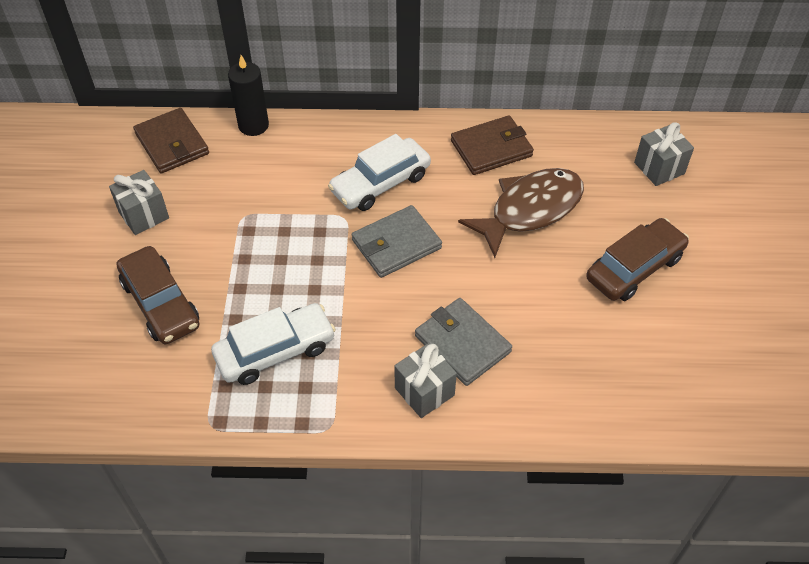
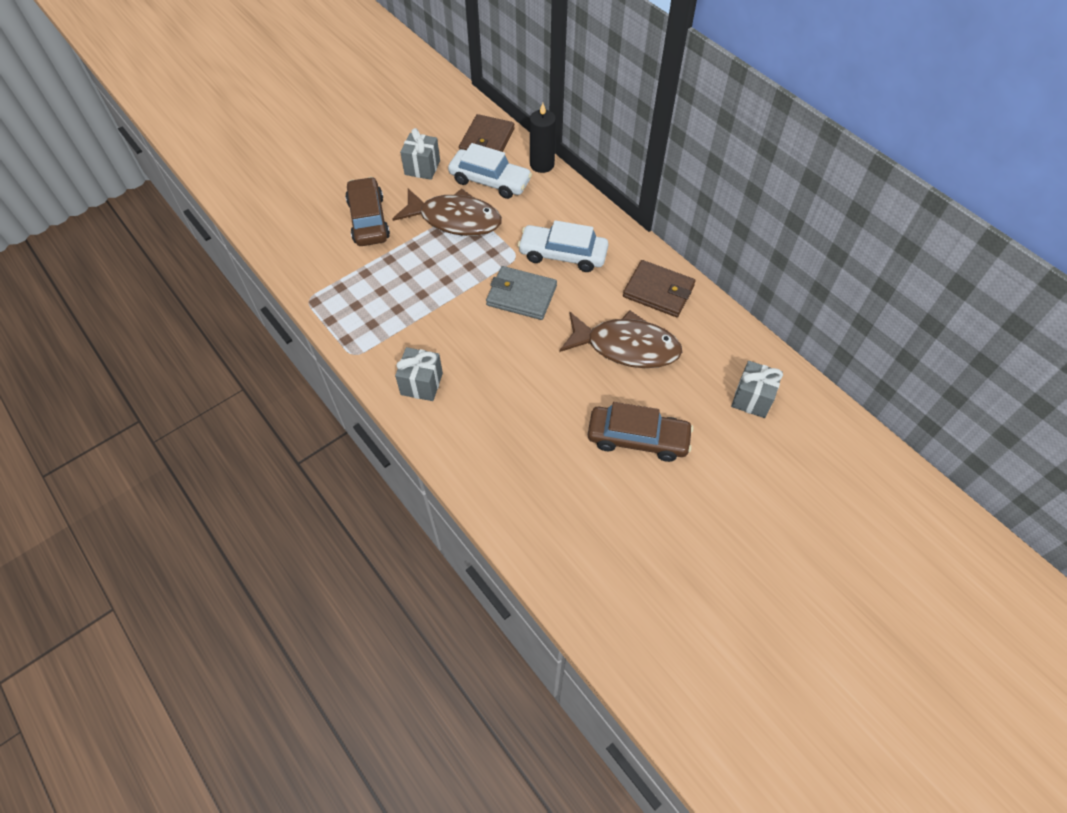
camera: 50 degrees right, 5 degrees up
brown car [117,246,199,344] -> brown car turned 150 degrees clockwise [345,177,390,246]
white car [211,303,336,385] -> white car moved to [448,143,532,199]
grey wallet [415,298,512,386] -> none
none -> brown fish [392,189,502,236]

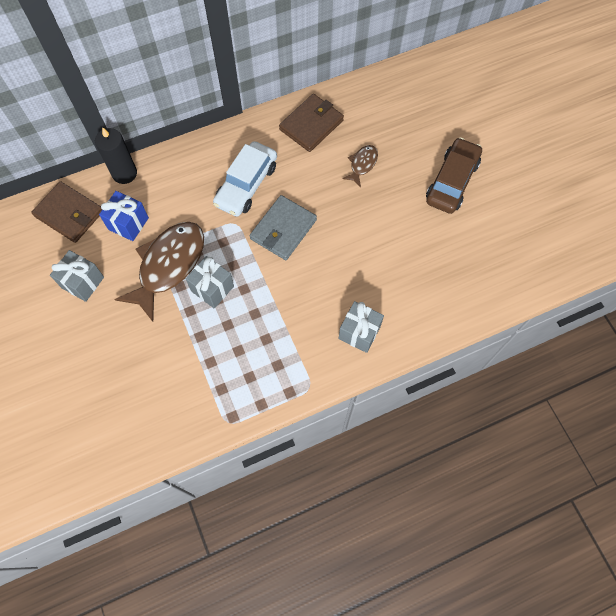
camera: 75 degrees left, 10 degrees up
brown car [345,177,390,246] -> none
white car [448,143,532,199] -> blue gift [99,191,149,241]
brown fish [559,310,682,368] -> brown fish [342,145,378,187], size x0.47
grey gift [731,361,783,418] -> grey gift moved to [186,256,234,309]

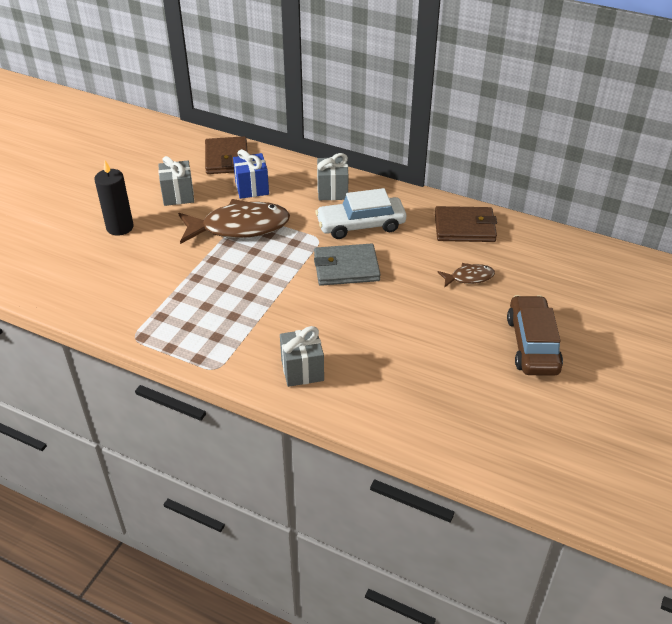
camera: 50 degrees right, 25 degrees down
black candle [95,127,137,184] -> black candle moved to [94,161,134,235]
grey gift [186,256,234,309] -> grey gift moved to [317,153,348,200]
brown car [426,137,482,214] -> brown car turned 75 degrees counterclockwise [507,295,563,376]

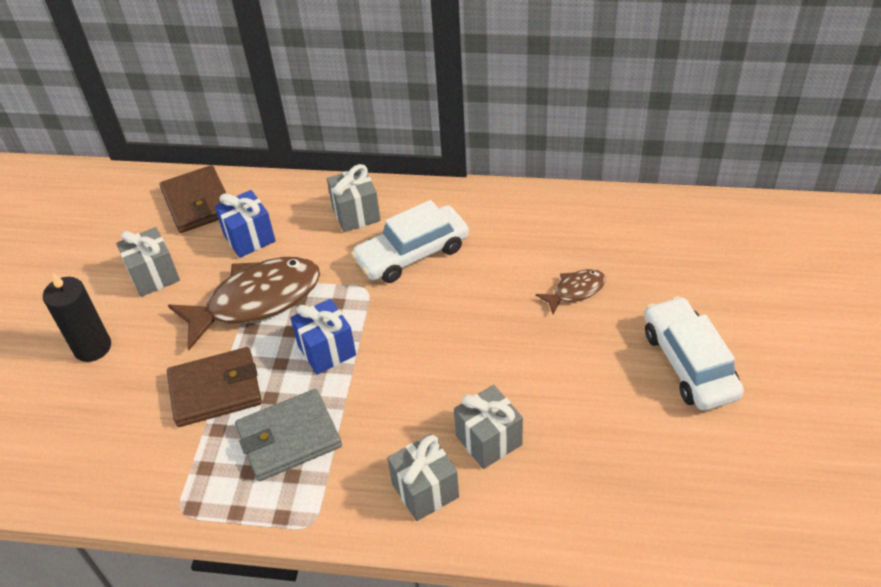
camera: 15 degrees left, 5 degrees up
grey wallet [314,243,381,286] -> grey wallet moved to [235,389,342,481]
brown wallet [435,206,497,242] -> brown wallet moved to [167,347,262,427]
brown car [507,295,563,376] -> white car [644,296,744,411]
none -> blue gift [290,299,356,375]
none -> grey gift [454,385,523,469]

